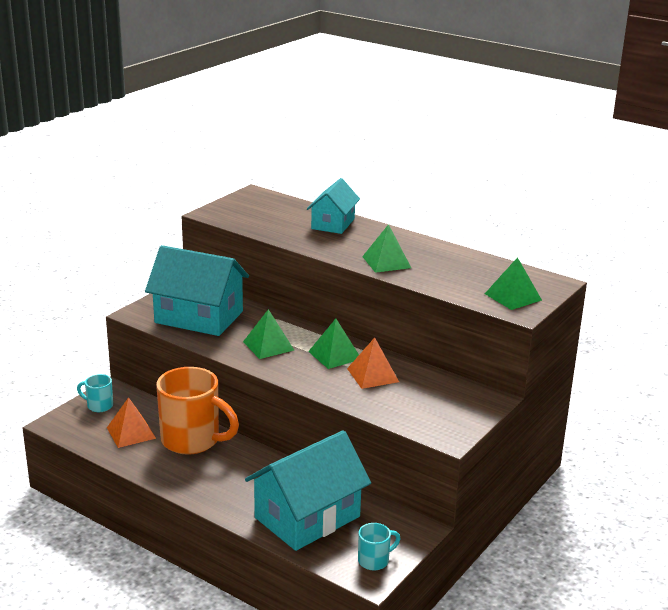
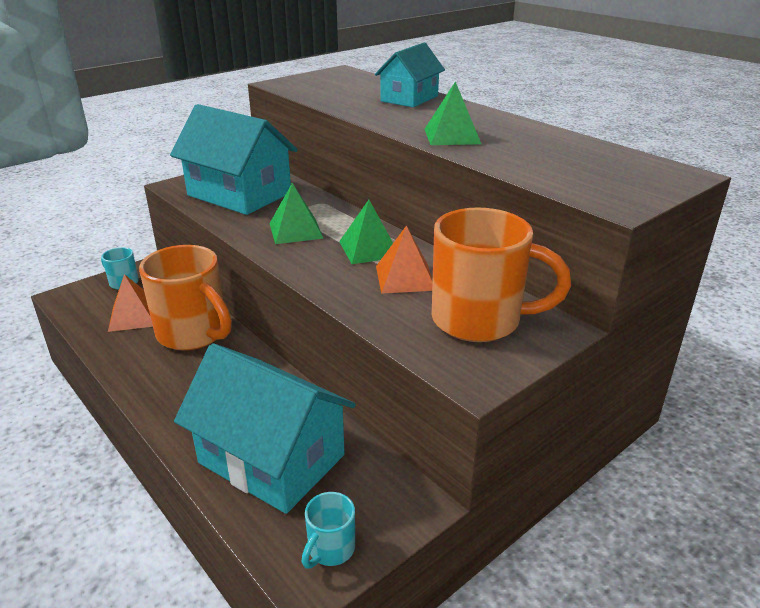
camera: 15 degrees right, 5 degrees up
turquoise house [245,430,371,551] -> turquoise house turned 60 degrees clockwise [174,343,356,514]
turquoise mug [358,523,400,571] -> turquoise mug turned 135 degrees clockwise [302,492,355,569]
green pyramid [485,257,542,310] -> none
none -> orange mug [432,207,571,342]

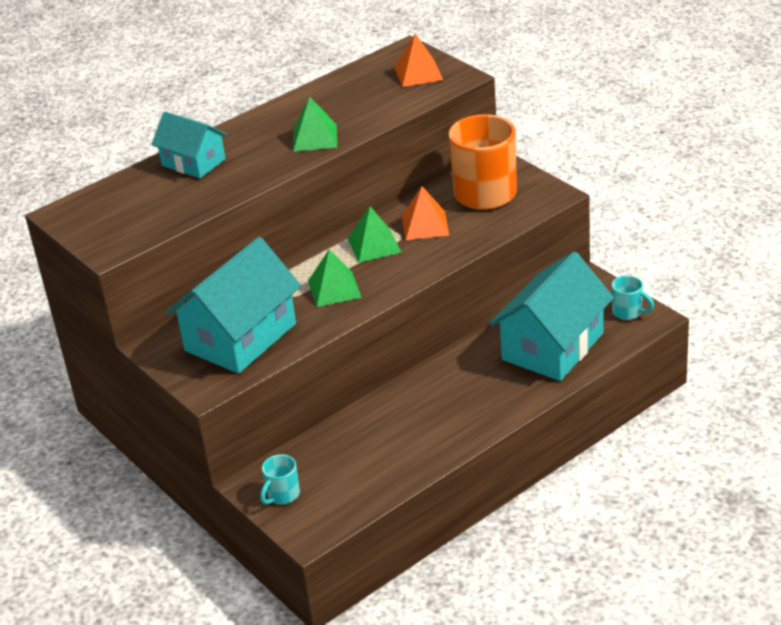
camera: 85 degrees left, 5 degrees up
orange pyramid [108,274,153,332] -> orange pyramid moved to [394,33,443,87]
orange mug [139,245,232,350] -> none

